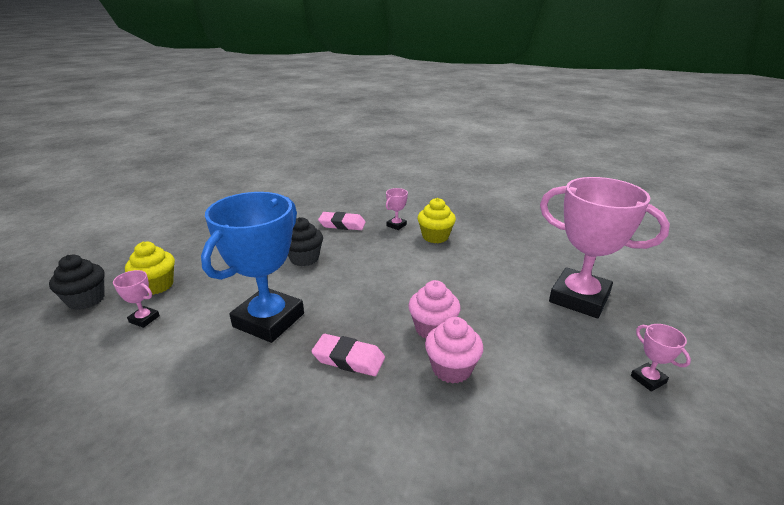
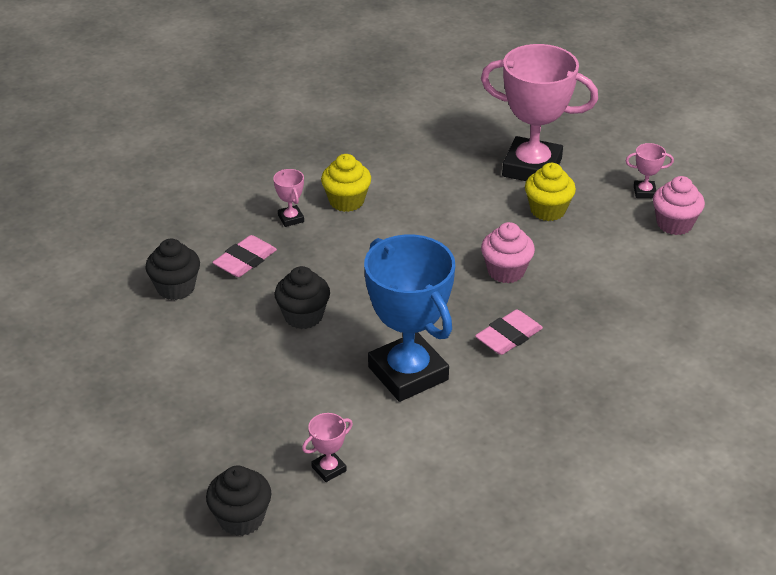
camera: 60 degrees left, 10 degrees up
yellow cupcake [125,242,175,295] -> yellow cupcake moved to [525,163,576,221]
pink cupcake [425,317,483,384] -> pink cupcake moved to [653,176,705,235]
pink trophy [540,177,670,318] -> pink trophy turned 45 degrees clockwise [481,44,598,181]
none -> black cupcake [145,239,200,300]

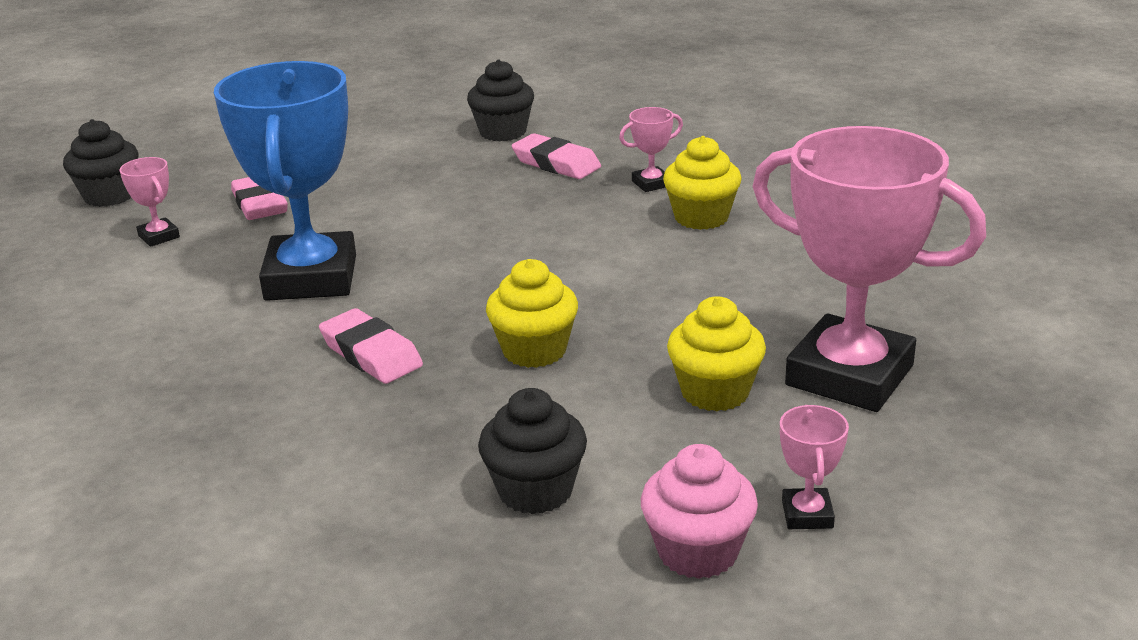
camera: 90 degrees right, 10 degrees down
black cupcake [275,266,330,329] -> black cupcake moved to [478,388,587,514]
blue trophy [364,235,455,402] -> blue trophy turned 60 degrees counterclockwise [214,61,356,301]
pink trophy [481,44,598,181] -> pink trophy turned 75 degrees counterclockwise [752,126,986,412]
pink cupcake [481,222,535,283] -> yellow cupcake [486,259,578,368]
none -> pink eraser [231,177,288,220]

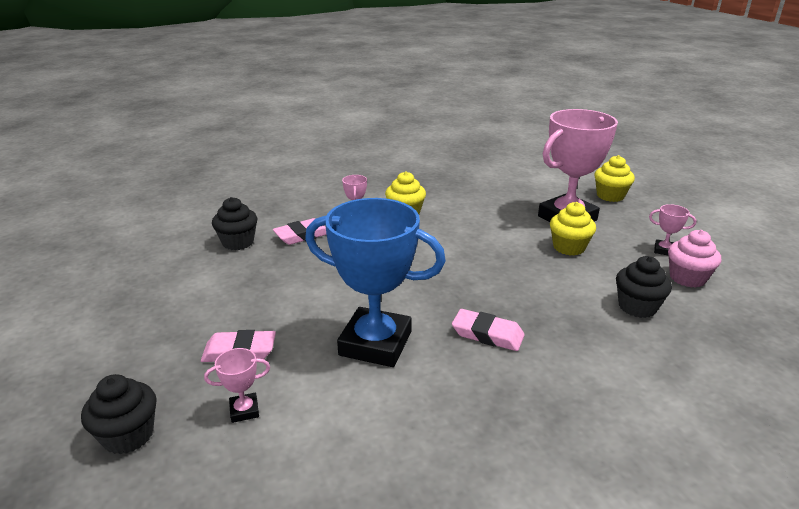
camera: 70 degrees left, 0 degrees up
pink eraser [319,308,423,384] -> pink eraser turned 45 degrees clockwise [452,309,525,351]
yellow cupcake [486,259,578,368] -> yellow cupcake moved to [594,155,635,202]

